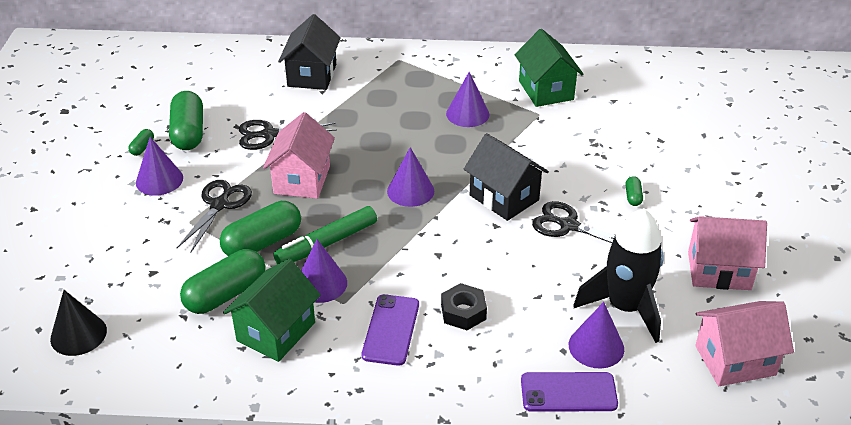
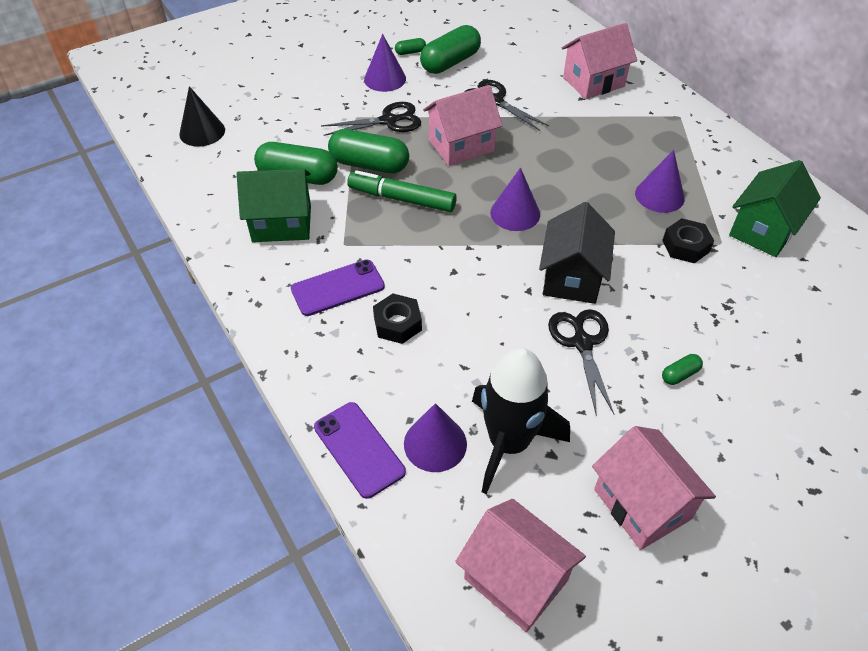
camera: 55 degrees right, 10 degrees up
black house [278,14,341,90] -> pink house [562,23,637,99]
purple cone [301,239,347,303] -> none
none -> black nut [662,218,714,263]

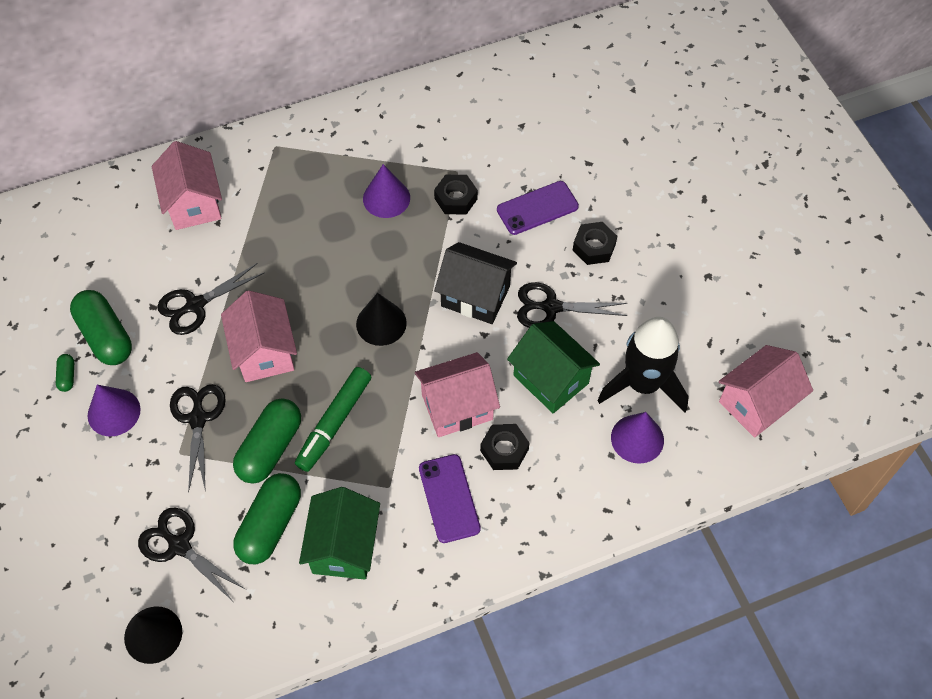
camera: 80 degrees left, 10 degrees up
purple phone [314,402,406,499] -> purple phone moved to [497,181,579,235]
purple cone [490,168,540,231] -> black cone [356,293,407,346]
pink house [592,426,716,550] -> pink house moved to [415,352,500,437]
green capsule [662,354,703,385] -> black nut [573,222,617,265]
green house [729,160,821,257] -> green house moved to [507,321,600,413]
none -> black scissors [138,508,246,601]

